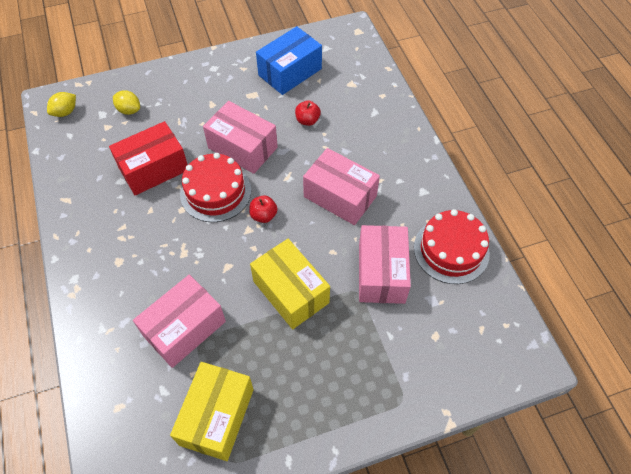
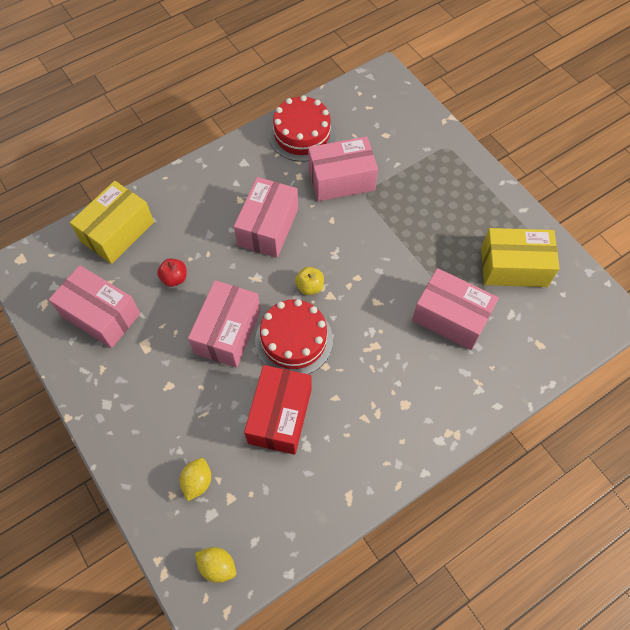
camera: 105 degrees left, 5 degrees up
red box [109,121,188,196] -> red box turned 60 degrees clockwise [244,365,312,455]
red apple [249,196,278,223] -> yellow apple [295,267,324,295]
yellow box [250,239,330,329] -> yellow box moved to [70,181,154,264]
blue box [256,26,322,95] -> pink box [49,265,140,348]

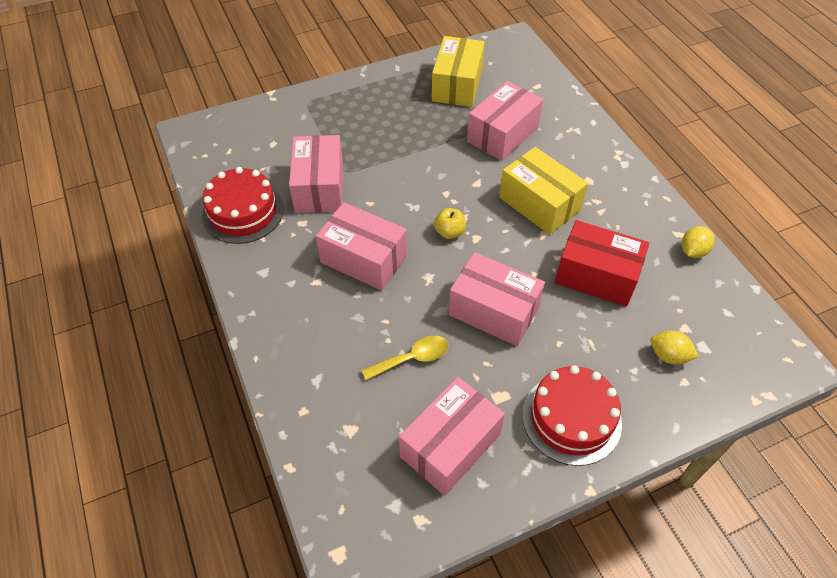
camera: 80 degrees left, 10 degrees down
yellow box [70,181,154,264] -> yellow box moved to [499,147,588,235]
red apple [157,258,187,287] -> yellow spoon [362,336,449,380]
yellow lemon [195,547,236,583] -> yellow lemon moved to [682,226,715,258]
red cake [255,299,333,374] -> red cake moved to [522,365,622,466]

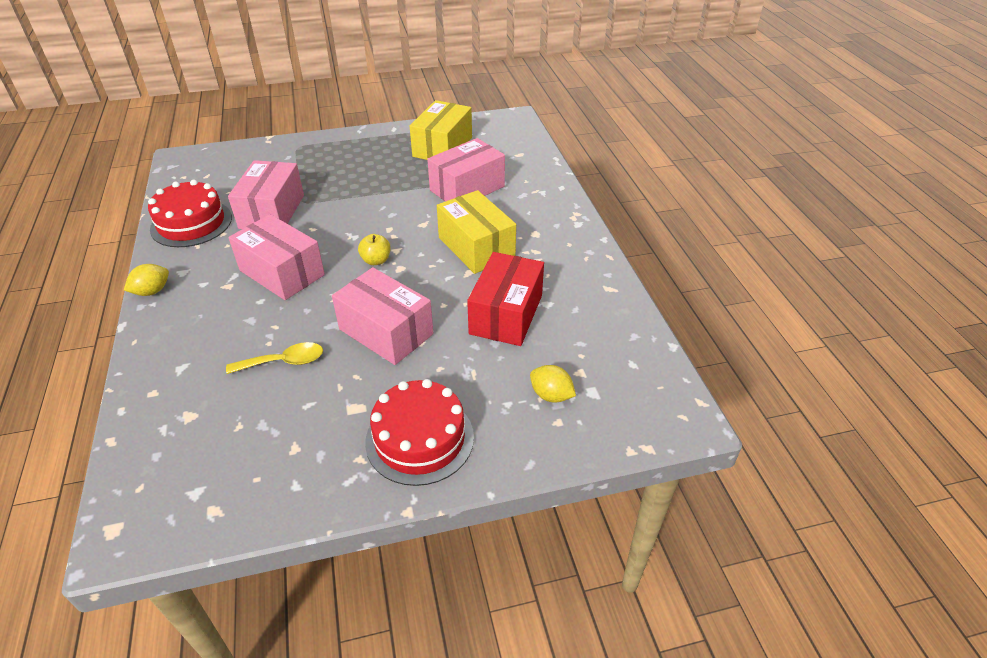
camera: 10 degrees right, 10 degrees down
pink box [399,377,505,496] -> none
red box [555,220,649,307] -> red box turned 75 degrees clockwise [467,252,544,346]
yellow lemon [682,226,715,258] -> yellow lemon moved to [124,264,169,296]

